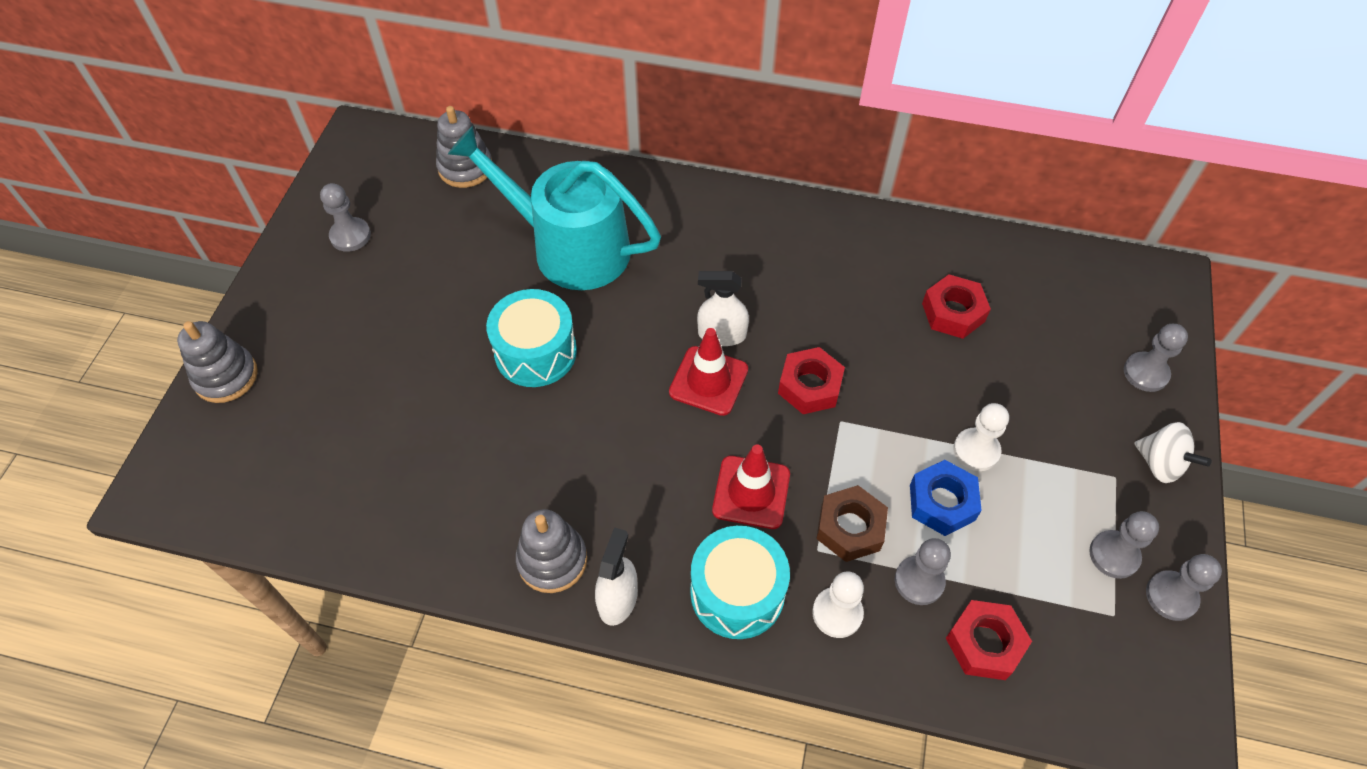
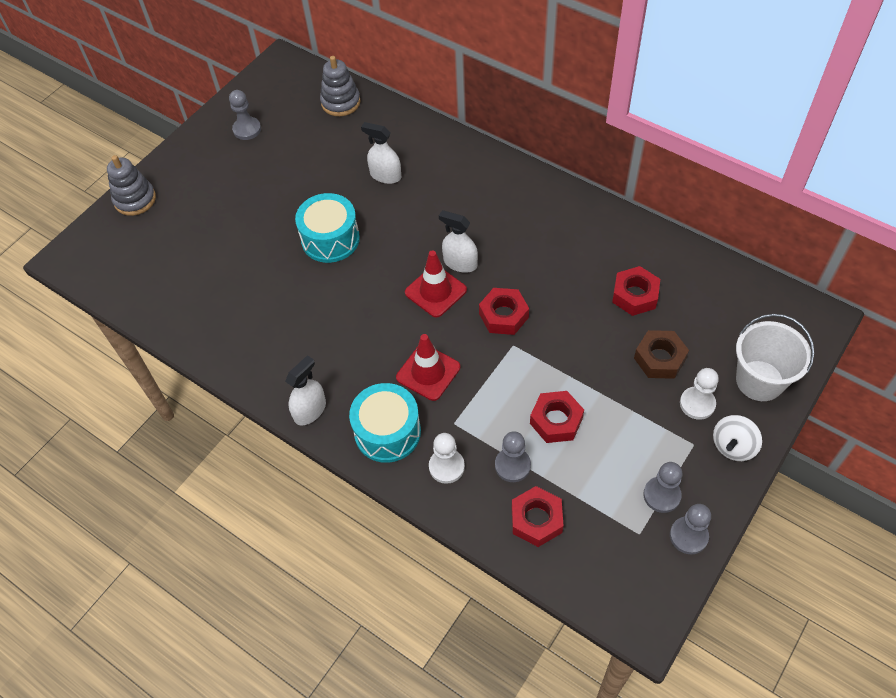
camera: 25 degrees right, 0 degrees up
turquoise watering can [448,126,661,290] -> white spray bottle [361,122,401,184]
grey stacking toy [516,509,587,593] -> none
brown nut [816,485,888,562] -> brown nut moved to [634,330,689,379]
blue nut [910,460,982,536] -> red nut [530,391,584,443]
white pawn [954,403,1009,471] -> white pawn moved to [680,368,719,420]
grey pawn [1124,324,1188,392] -> white bucket [736,314,814,401]
white spinning top [1134,422,1212,483] -> white spinning top turned 60 degrees clockwise [713,415,762,461]

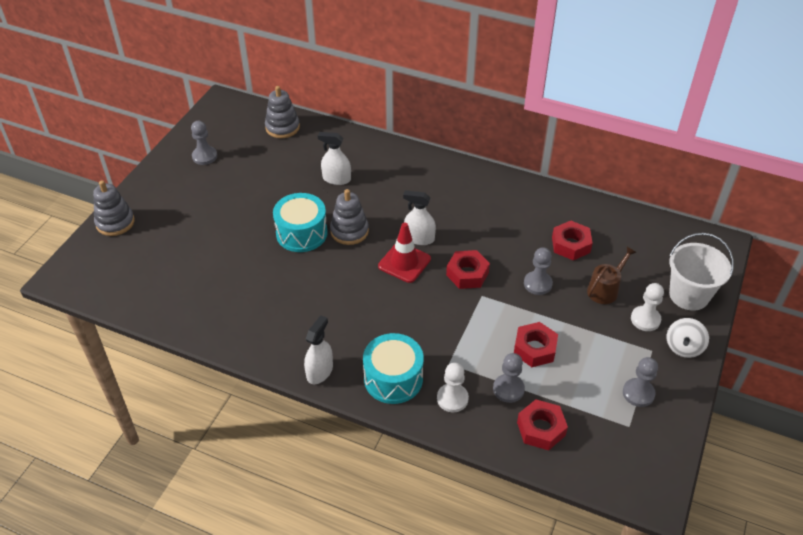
camera: 15 degrees left, 10 degrees down
red traffic cone [396,334,460,401] -> none
brown nut [634,330,689,379] -> brown watering can [587,247,637,304]
grey pawn [670,504,711,554] -> grey pawn moved to [524,247,553,295]
none -> grey stacking toy [330,189,369,245]

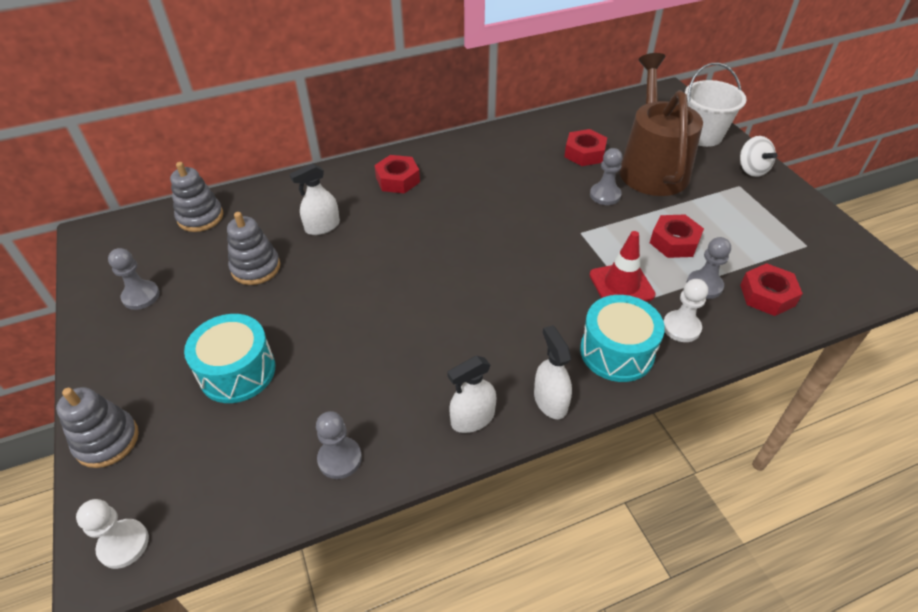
camera: 45 degrees left, 0 degrees up
turquoise drum [273,193,328,252] -> turquoise drum moved to [184,314,275,403]
grey stacking toy [330,189,369,245] -> grey stacking toy moved to [227,212,280,285]
red traffic cone [378,222,431,283] -> red traffic cone moved to [590,231,656,301]
white spray bottle [403,190,436,245] -> white spray bottle moved to [447,356,496,433]
red nut [446,250,490,289] -> red nut moved to [374,155,420,194]
brown watering can [587,247,637,304] -> brown watering can [620,53,703,196], size x2.20
grey pawn [623,357,658,407] -> grey pawn moved to [316,411,362,479]
white pawn [631,283,664,331] -> white pawn moved to [76,499,149,569]

